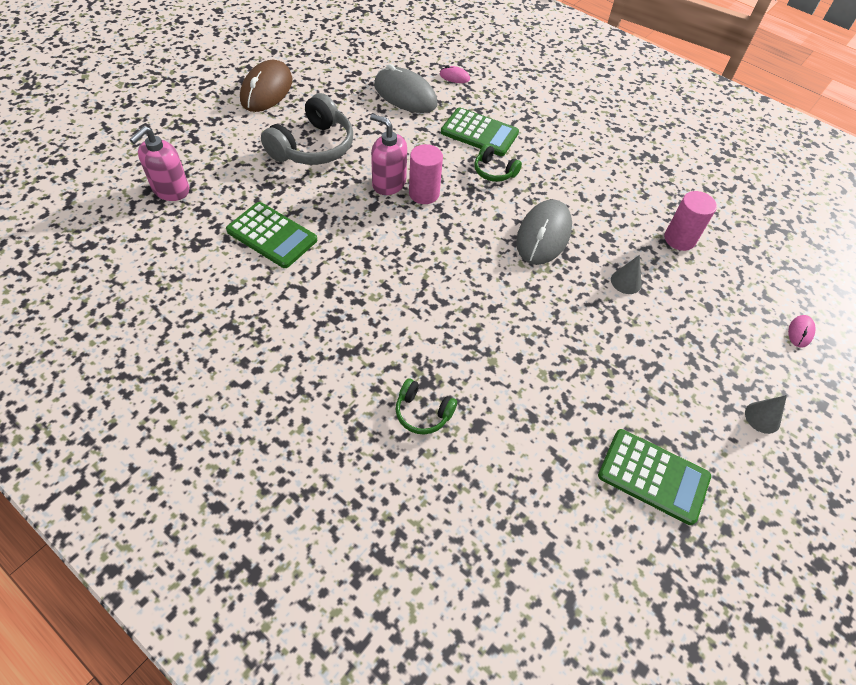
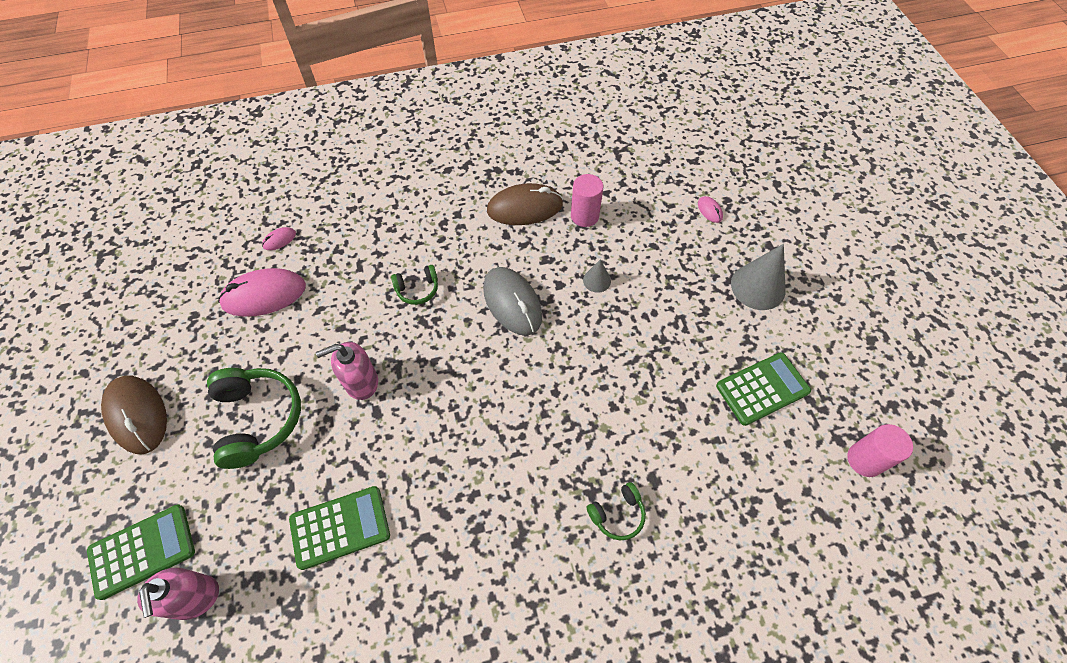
camera: 50 degrees left, 5 degrees up
grey headphones [261,93,353,165] -> green headphones [207,368,301,469]
grey mouse [374,64,438,113] -> pink mouse [218,268,306,317]
pink cylinder [409,144,443,204] -> pink cylinder moved to [847,424,913,477]
green calculator [441,107,519,156] -> green calculator moved to [87,505,195,600]
grey cone [745,395,787,434] -> grey cone [731,244,785,310], size x1.92
none -> brown mouse [487,183,563,225]

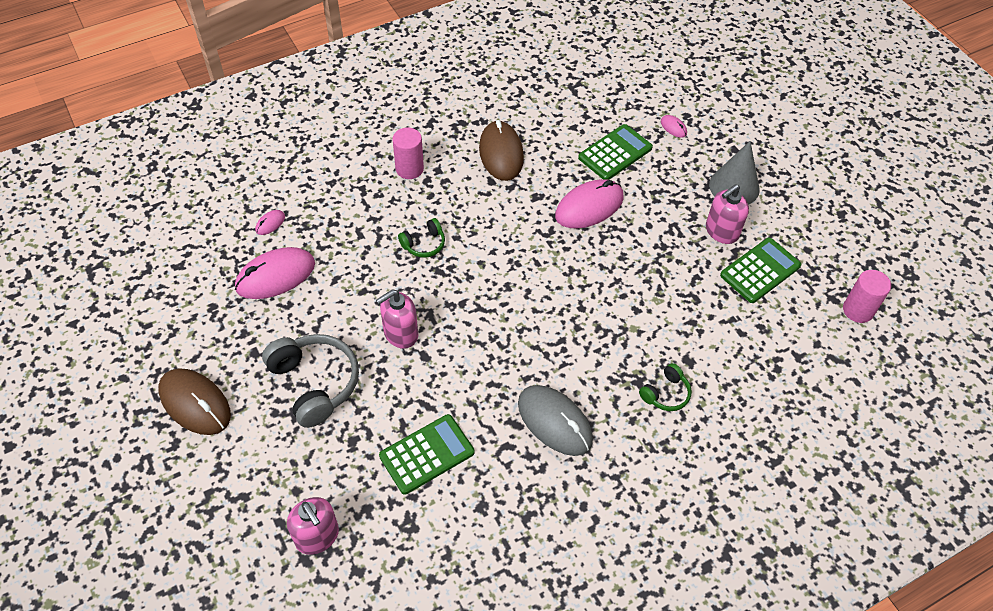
camera: 15 degrees left, 5 degrees down
green calculator [87,505,195,600] -> green calculator moved to [578,124,653,180]
green headphones [207,368,301,469] -> grey headphones [262,334,359,428]
grey mouse [483,267,542,336] -> grey mouse moved to [518,385,593,456]
brown mouse [487,183,563,225] -> brown mouse turned 75 degrees counterclockwise [479,120,524,181]
pink cylinder [571,174,603,227] -> pink cylinder moved to [392,128,424,179]
grey cone [583,259,611,293] -> pink mouse [555,179,624,229]
none -> pink soap dispenser [706,184,749,244]

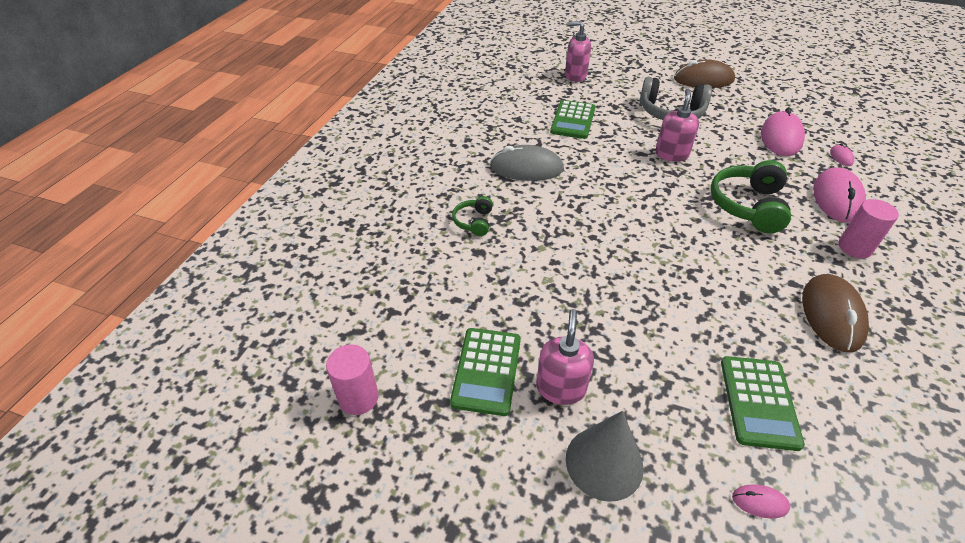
camera: 140 degrees right, 10 degrees down
green headphones [398,218,445,258] -> green headphones [710,160,791,233], size x1.92
brown mouse [479,120,524,181] -> brown mouse turned 60 degrees clockwise [802,274,869,352]
pink mouse [555,179,624,229] -> pink mouse moved to [813,167,866,223]

